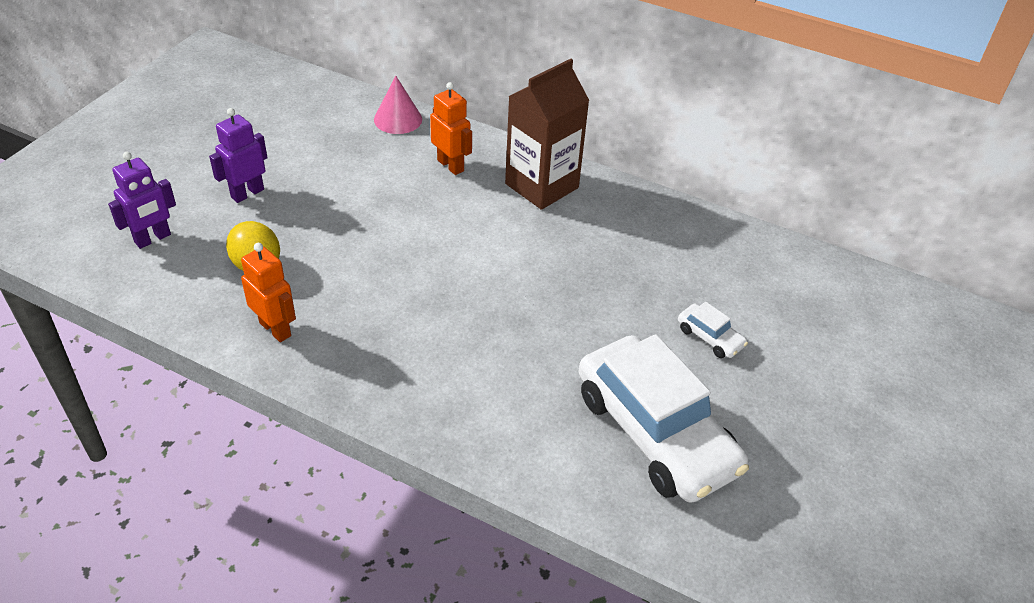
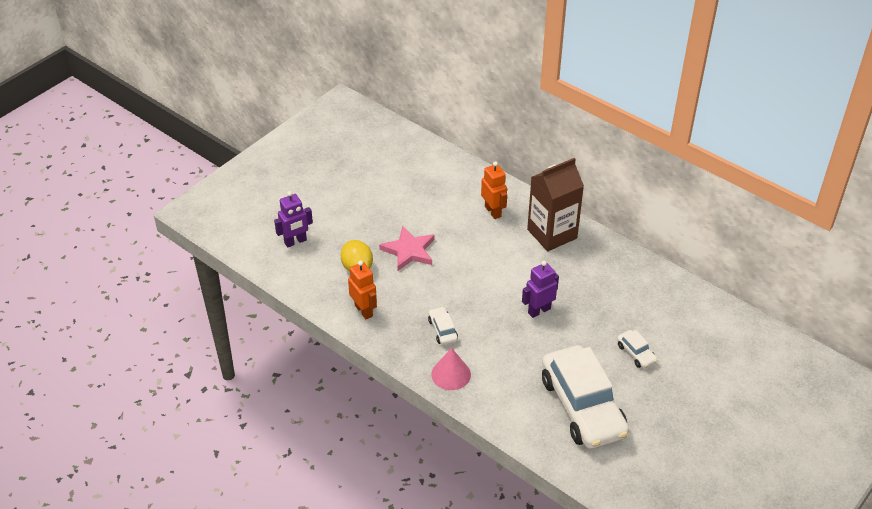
camera: 15 degrees right, 0 degrees up
purple robot [209,108,268,203] -> purple robot moved to [522,261,559,318]
pink cone [374,75,422,134] -> pink cone moved to [431,348,471,390]
none -> pink star [379,226,435,271]
none -> white car [428,307,458,345]

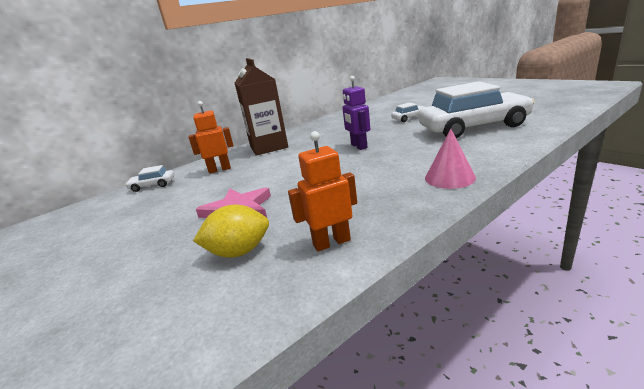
camera: 75 degrees left, 20 degrees down
purple robot [274,191,313,248] -> none
white car [428,307,458,345] -> white car moved to [125,165,174,192]

